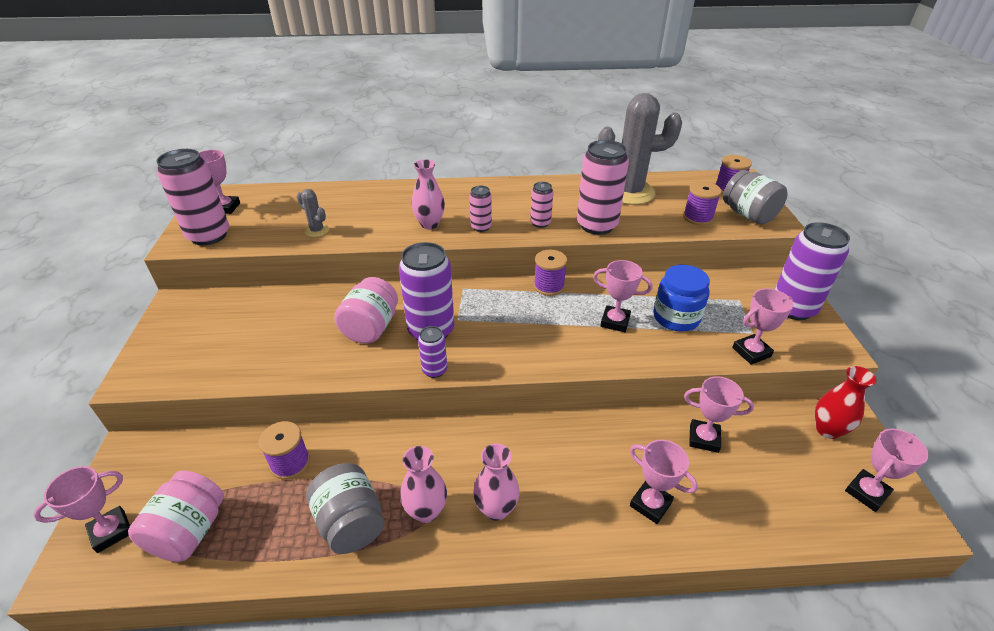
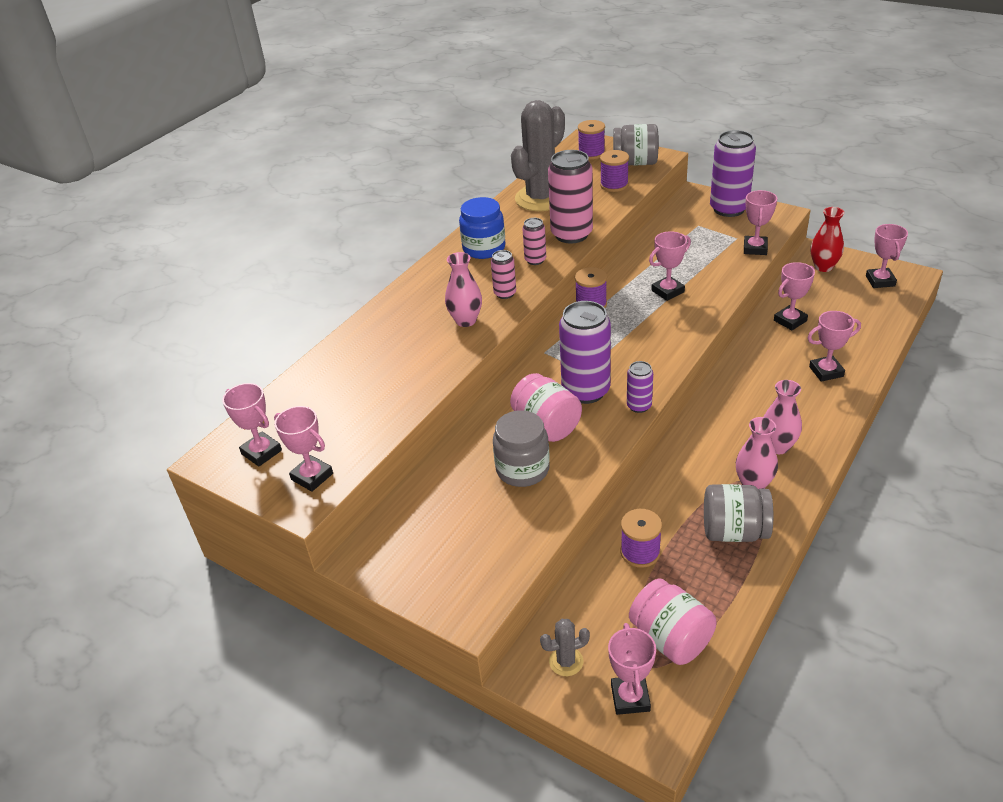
camera: 50 degrees left, 0 degrees up
pink can [156,149,229,245] -> pink trophy [274,406,333,492]
grey cactus [297,189,329,237] -> grey cactus moved to [540,619,590,676]
blue jar [653,265,710,332] -> blue jar moved to [459,197,505,259]
none -> grey jar [493,410,550,487]

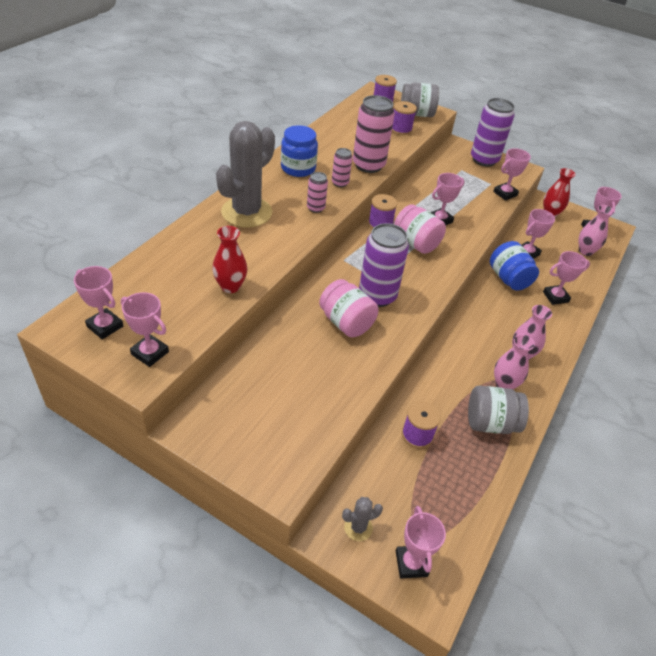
camera: 10 degrees left, 5 degrees up
pink vase [445,252,482,327] -> pink vase moved to [579,205,615,256]
grey jar [493,410,550,487] -> none
grey cactus [511,100,565,211] -> grey cactus moved to [216,121,275,228]
purple can [627,361,653,413] -> none
pink jar [629,578,717,665] -> pink jar moved to [394,204,446,254]
pink trophy [744,190,777,255] -> pink trophy turned 45 degrees clockwise [493,148,531,201]
none -> red vase [212,226,247,293]
none -> blue jar [490,241,539,291]

